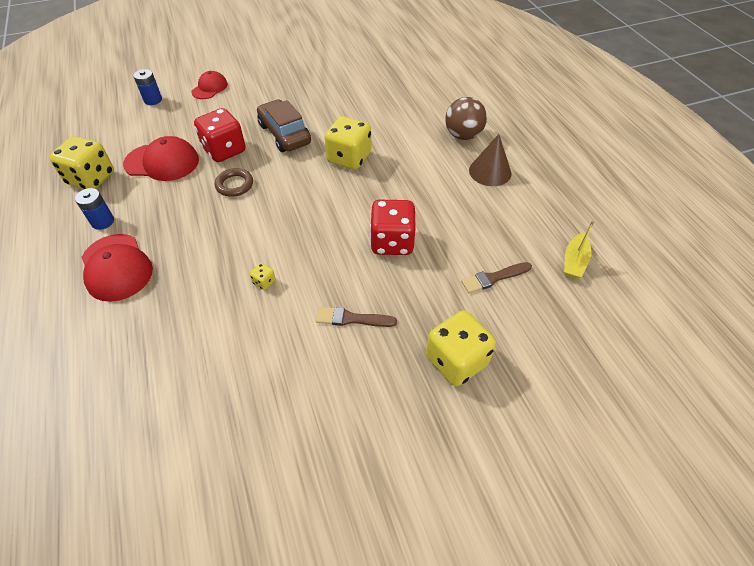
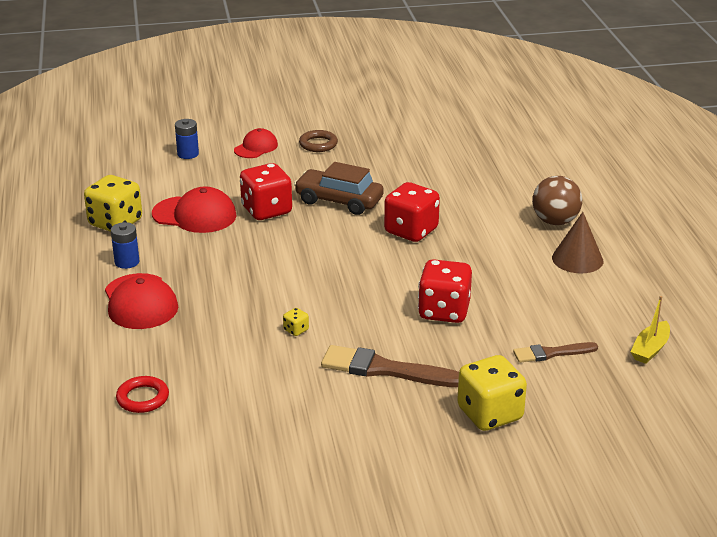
camera: 10 degrees right, 20 degrees down
brown ring [215,168,253,197] -> brown ring moved to [299,130,338,152]
brown car [257,99,311,152] -> brown car turned 45 degrees counterclockwise [294,162,384,215]
brown brush [316,307,397,327] -> brown brush [321,345,459,387], size x1.65
yellow dice [324,116,371,170] -> red dice [384,182,440,242]
none -> red ring [116,376,169,413]

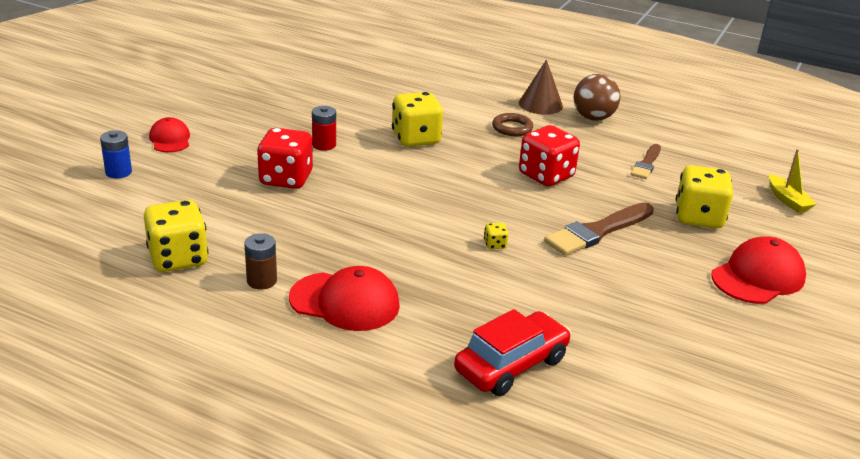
camera: 55 degrees left, 0 degrees up
blue battery [111,222,139,269] -> brown battery [244,233,277,290]
red ring [116,376,169,413] -> red car [454,309,571,396]
red cap [152,187,236,233] -> red cap moved to [711,236,806,304]
brown car [294,162,384,215] -> red battery [312,106,336,150]
brown ring [299,130,338,152] -> brown ring moved to [492,113,533,136]
red dice [384,182,440,242] -> yellow dice [392,92,443,147]
brown ball [532,176,582,225] -> brown ball moved to [574,74,620,121]
yellow boat [631,296,670,364] -> yellow boat moved to [769,149,816,213]

